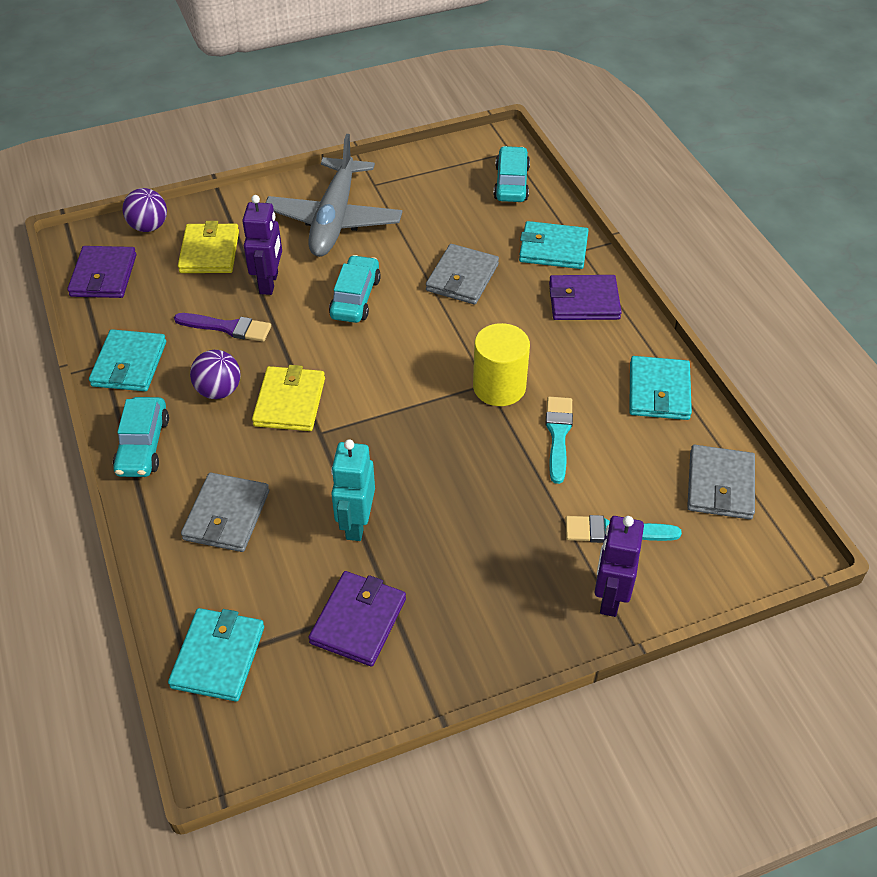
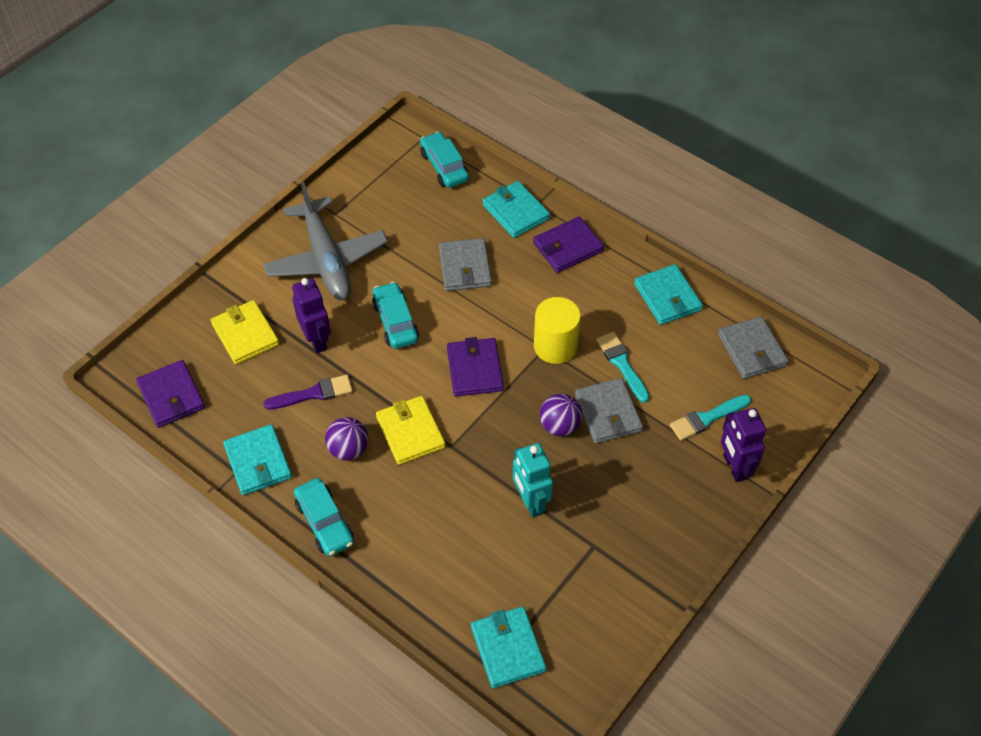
camera: 30 degrees left, 5 degrees up
purple ball [122,188,167,232] -> purple ball moved to [540,394,582,436]
grey wallet [181,473,269,552] -> grey wallet moved to [575,378,643,444]
purple wallet [308,571,406,667] -> purple wallet moved to [447,337,504,397]
turquoise wallet [519,221,589,269] -> turquoise wallet turned 75 degrees clockwise [482,181,550,238]

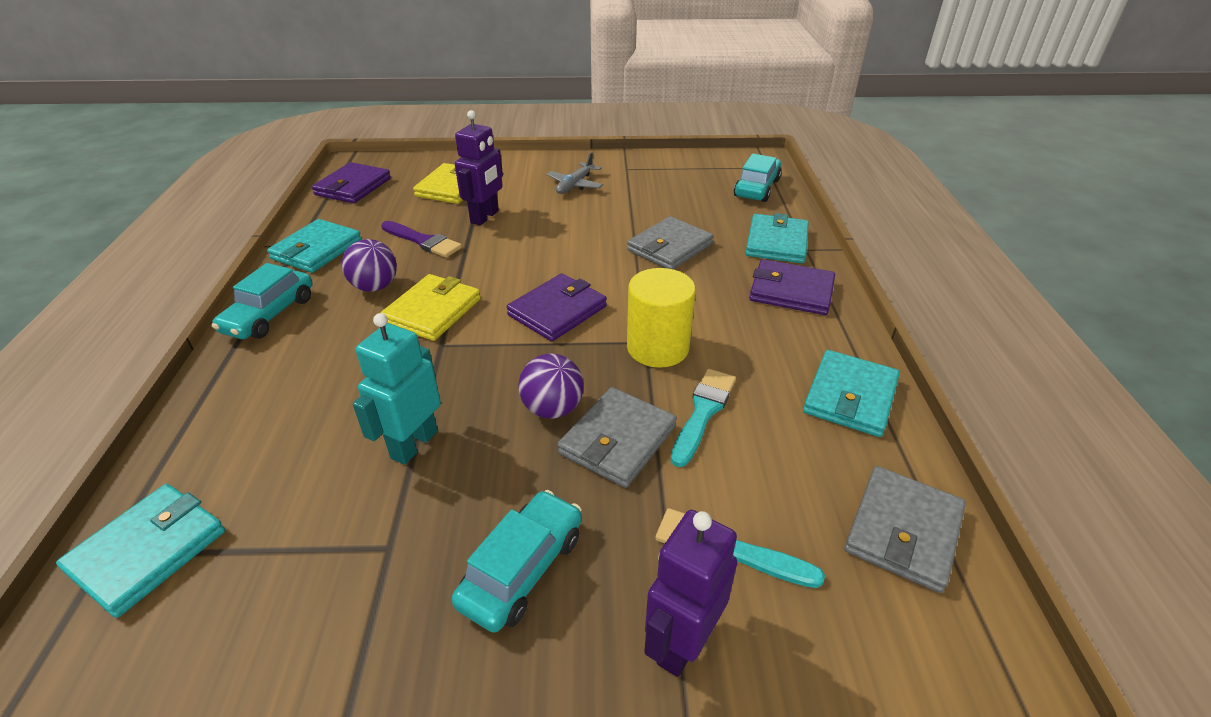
camera: 50 degrees right, 15 degrees down
grey plane [263,181,388,300] -> grey plane [547,152,603,194], size x0.47
turquoise car [372,282,419,349] -> turquoise car moved to [452,490,582,633]

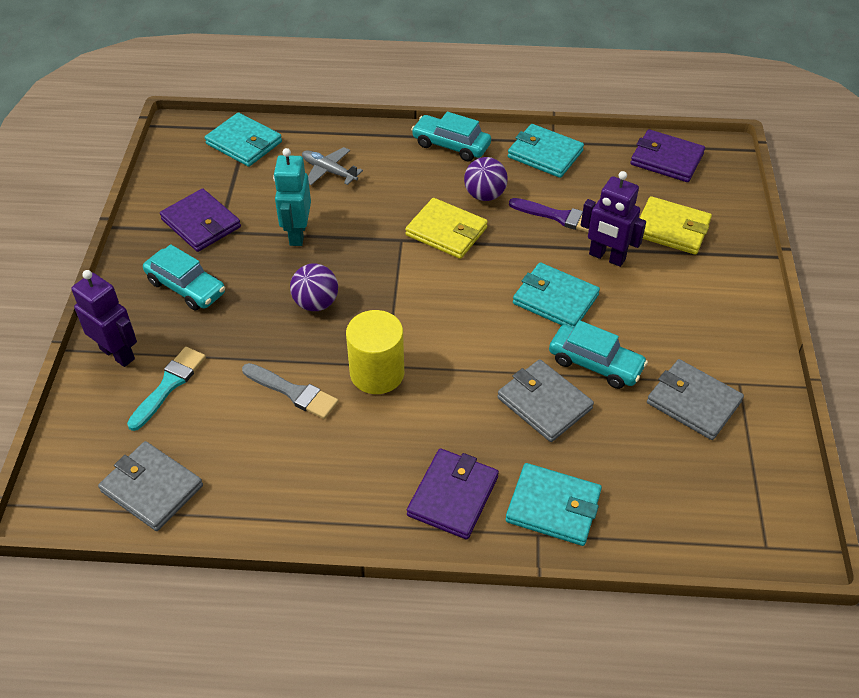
camera: 95 degrees right, 10 degrees up
turquoise robot [353,313,441,465] -> turquoise robot turned 120 degrees counterclockwise [273,148,311,246]
purple brush [381,221,462,258] -> purple brush turned 105 degrees counterclockwise [509,198,589,232]
purple wallet [507,273,607,341] -> purple wallet moved to [160,188,241,252]
grey plane [547,152,603,194] -> grey plane moved to [302,147,363,185]
grey wallet [557,387,677,488] -> grey wallet moved to [647,359,744,440]
turquoise brush [671,369,736,467] -> grey brush [242,363,339,419]
turquoise car [734,154,782,202] -> turquoise car moved to [549,320,648,389]
turquoise wallet [803,350,900,437] -> turquoise wallet moved to [513,262,600,328]

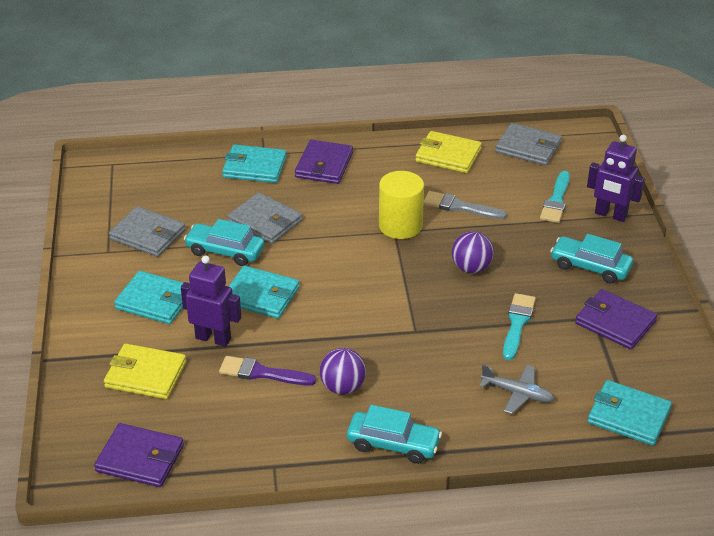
camera: 170 degrees right, 10 degrees down
turquoise robot [273,148,311,246] -> turquoise brush [503,293,536,360]
yellow wallet [405,198,488,259] -> yellow wallet moved to [415,131,482,173]
turquoise wallet [508,124,584,178] -> turquoise wallet moved to [114,271,183,324]

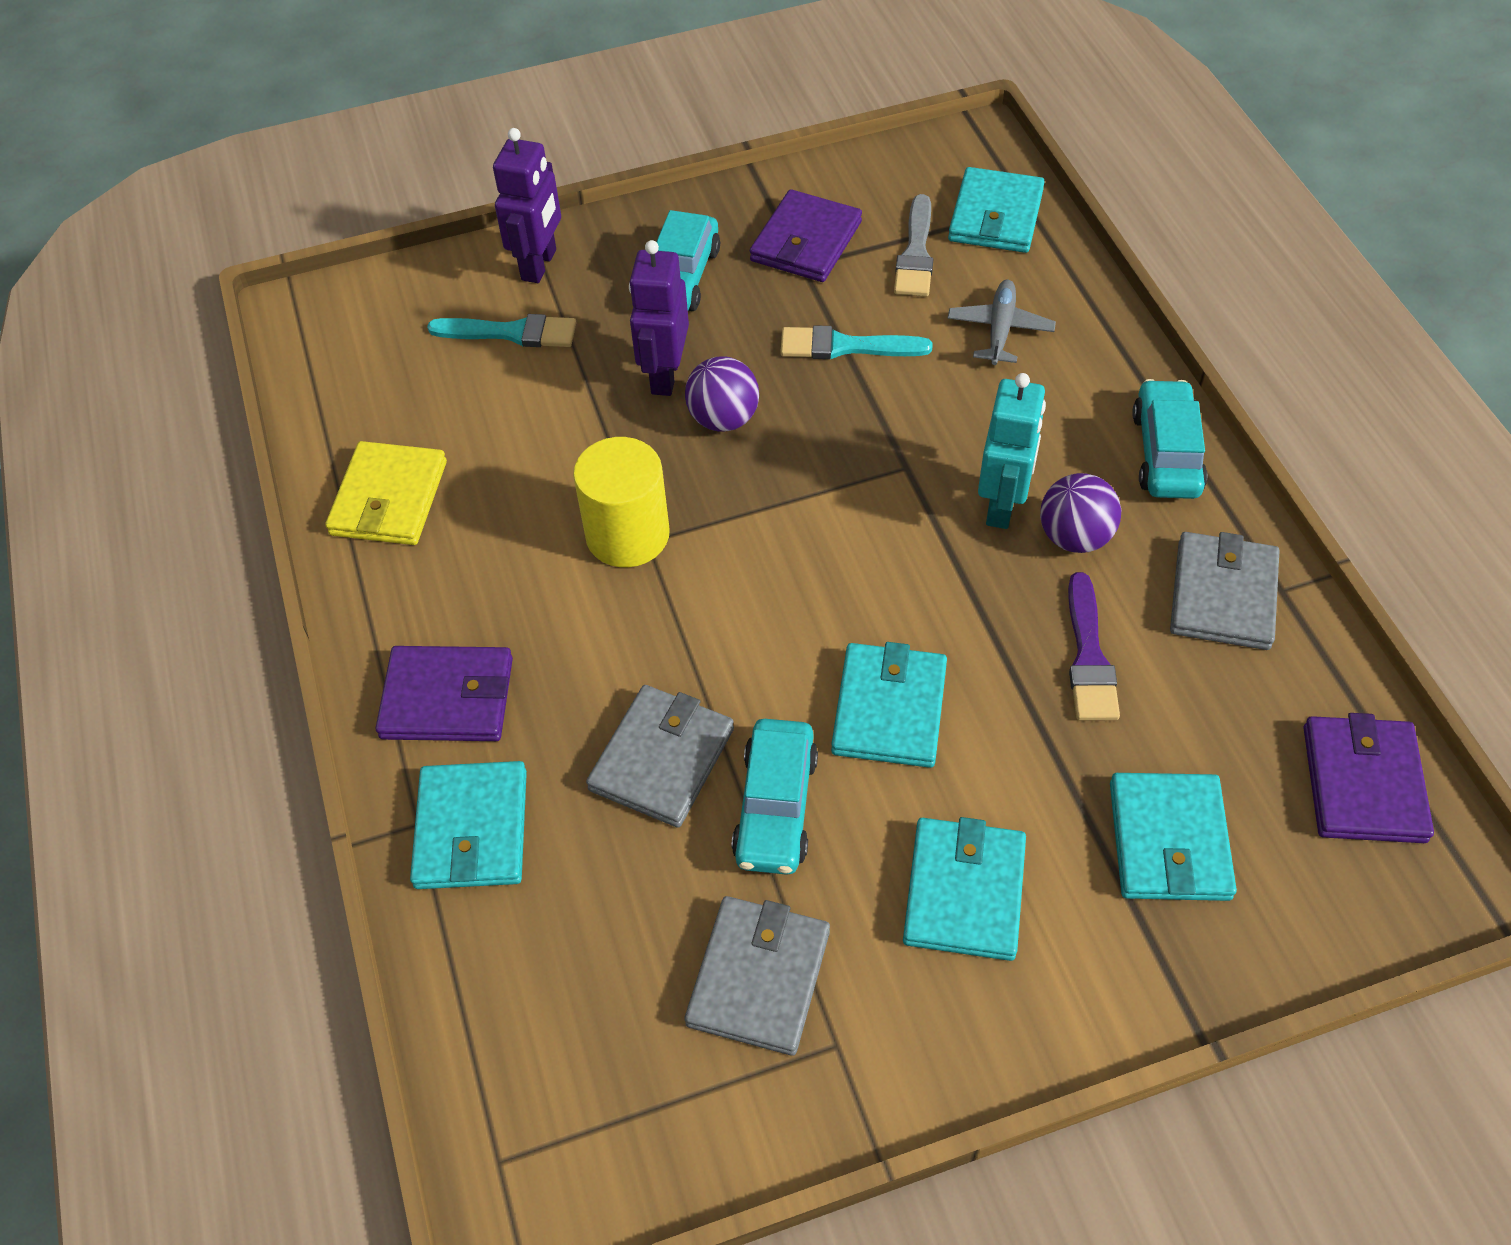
camera: 100 degrees left, 15 degrees up
yellow wallet [104,344,186,399] -> turquoise wallet [1110,773,1237,901]
purple robot [181,256,241,347] -> purple robot moved to [629,240,689,396]
grey brush [423,191,507,219] -> grey brush moved to [894,194,933,296]
grey wallet [495,123,562,166] -> grey wallet moved to [1170,532,1279,650]
none -> turquoise robot [978,373,1046,529]

